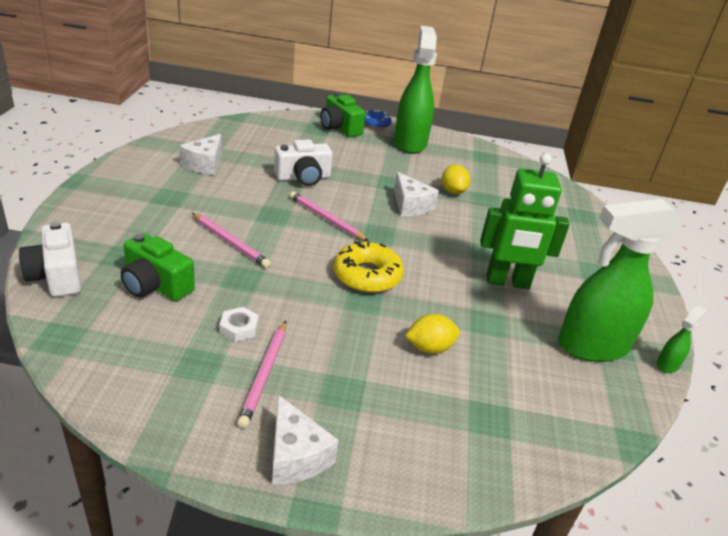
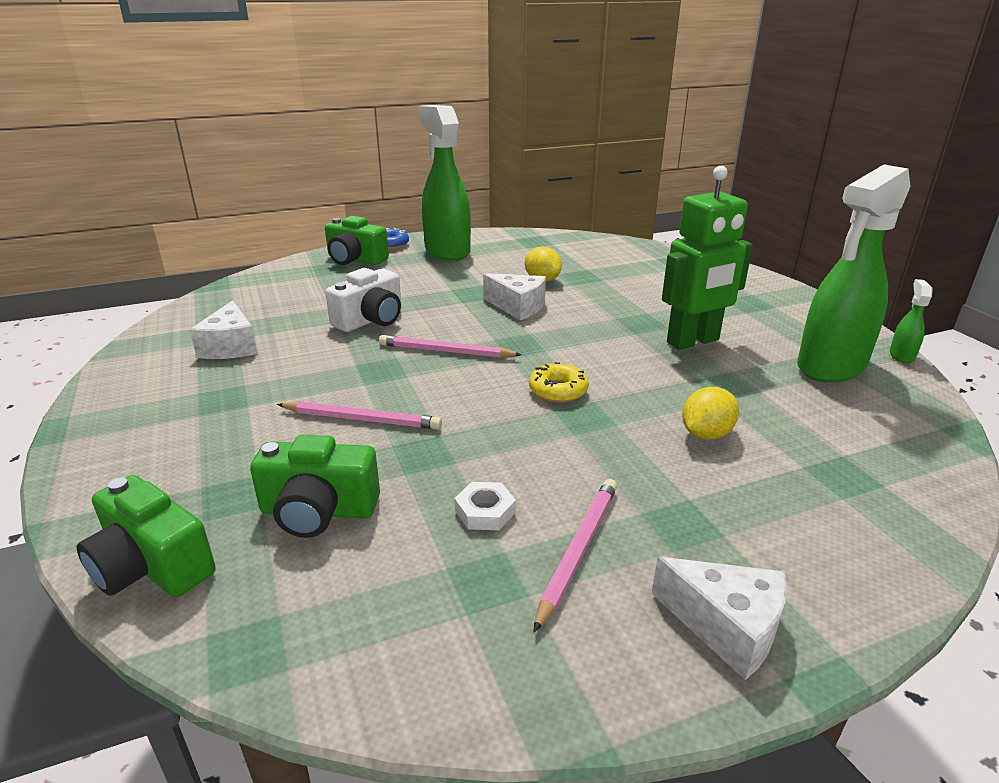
camera: 25 degrees left, 5 degrees down
white camera [19,221,81,297] -> green camera [76,475,216,597]
pink pencil [237,321,286,428] -> pink pencil turned 135 degrees counterclockwise [533,479,617,632]
yellow donut [333,241,404,293] -> yellow donut [529,362,589,403], size x0.64

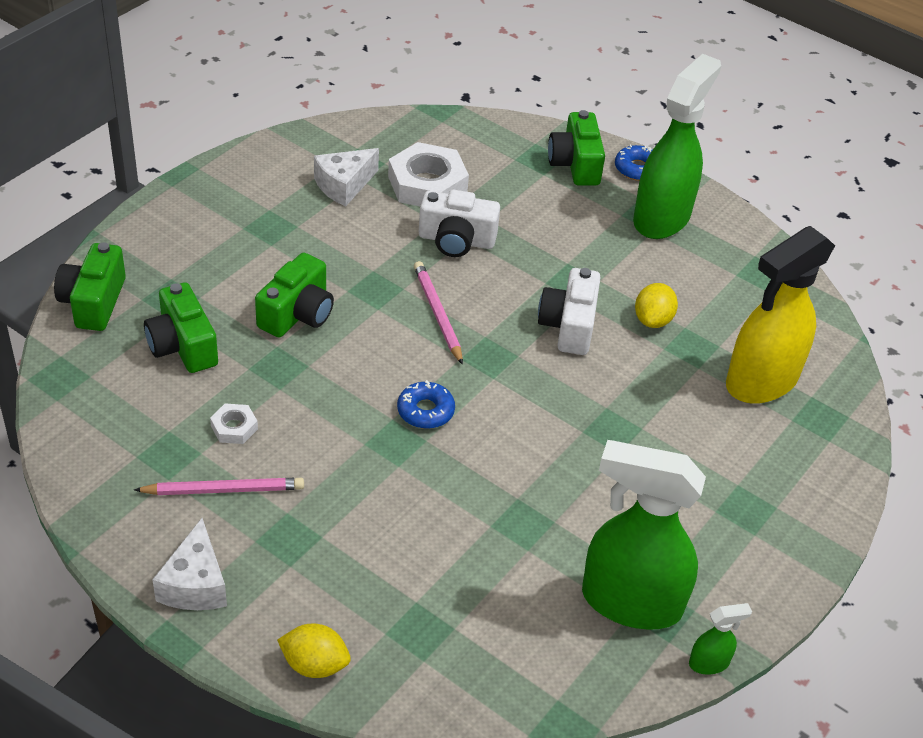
camera: 55 degrees right, 15 degrees up
pink pencil [277,401,442,430] -> green camera [255,253,334,338]
white cheese [483,273,546,320] -> white camera [538,268,601,355]
yellow donut [529,362,589,403] -> blue donut [397,380,455,429]
green robot [662,166,753,350] -> none
yellow lemon [682,387,739,440] -> yellow lemon moved to [277,623,351,678]
none -> white nut [388,142,469,206]
none -> yellow spray bottle [726,226,835,404]

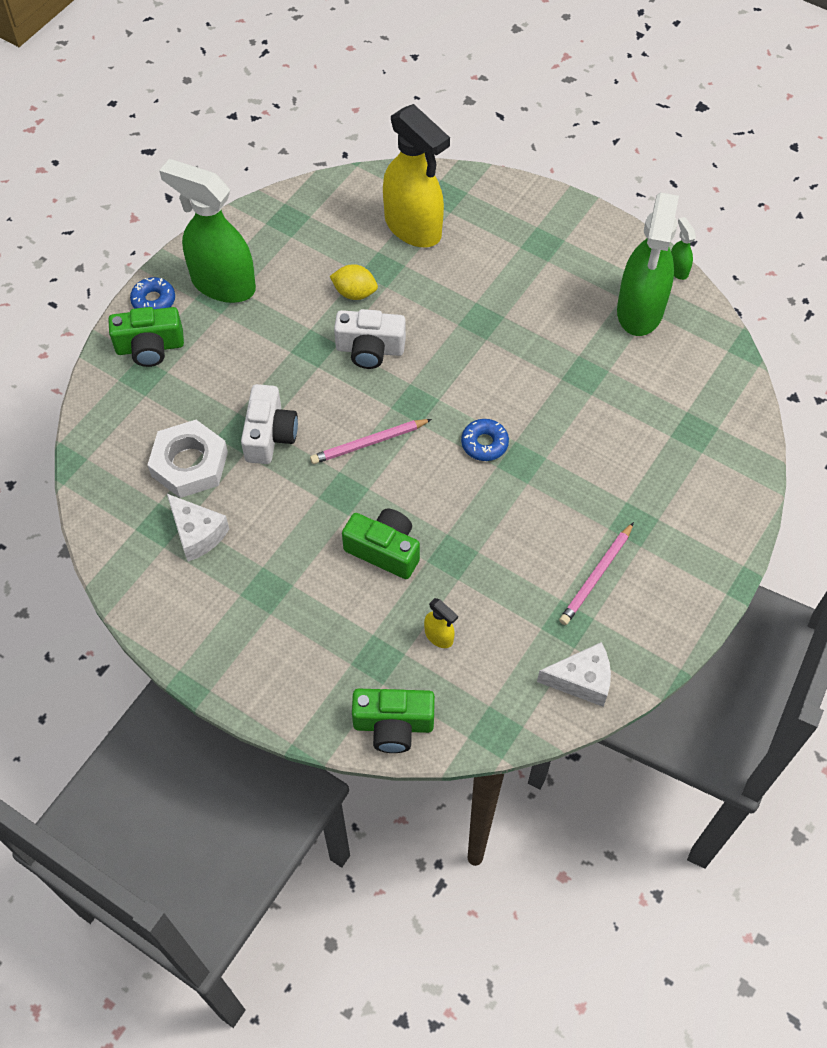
camera: 90 degrees left, 15 degrees up
pink pencil [134,478,304,495] -> pink pencil turned 135 degrees counterclockwise [559,522,634,625]
green camera [144,282,218,373] -> yellow spray bottle [424,598,458,648]
white cheese [152,518,227,610] -> white cheese moved to [537,642,611,707]
white nut [210,404,258,444] -> none
yellow lemon [277,623,351,678] -> none

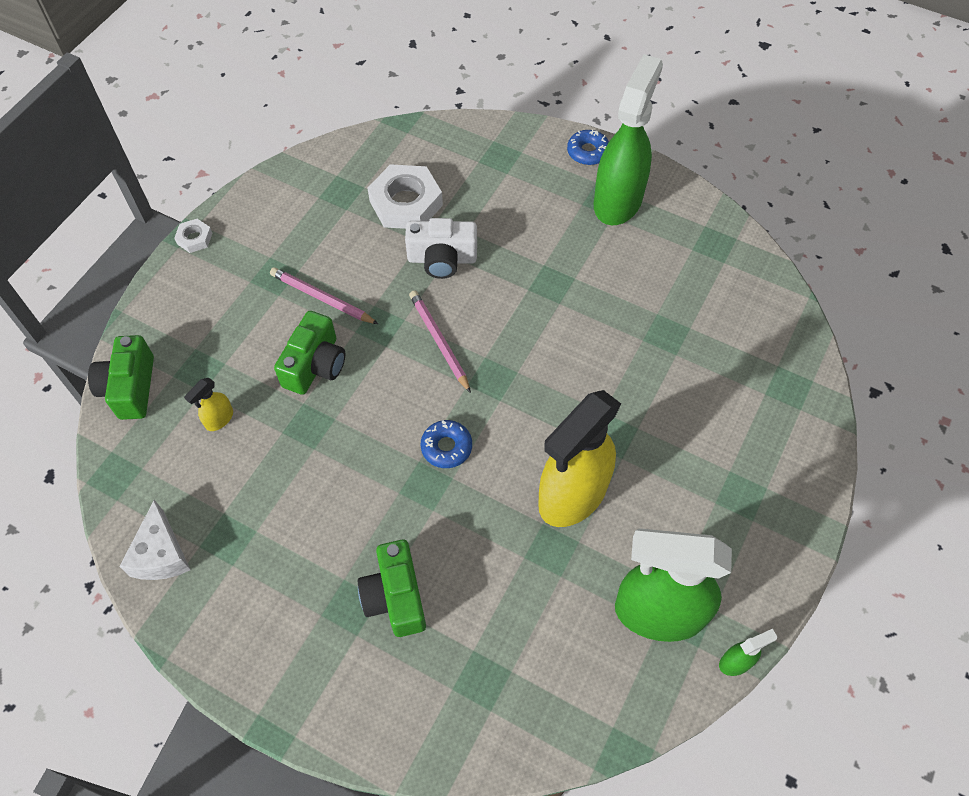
camera: 85 degrees right, 0 degrees up
green camera [108,307,184,367] -> green camera moved to [358,540,426,637]
white cheese [167,494,229,562] -> none
yellow lemon [330,264,378,300] -> none
white camera [334,309,406,369] -> none
yellow spray bottle [383,104,450,247] -> yellow spray bottle moved to [538,390,621,527]
pink pencil [559,522,634,625] -> pink pencil moved to [270,267,378,324]
none -> white nut [174,219,212,253]

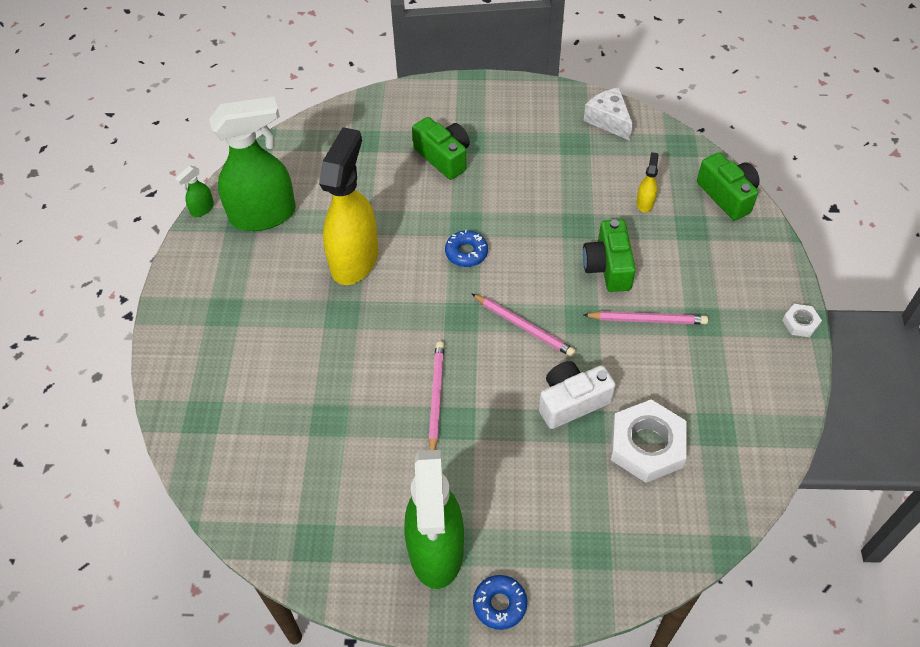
camera: 155 degrees right, 5 degrees down
none -> pink pencil [429,342,444,450]

